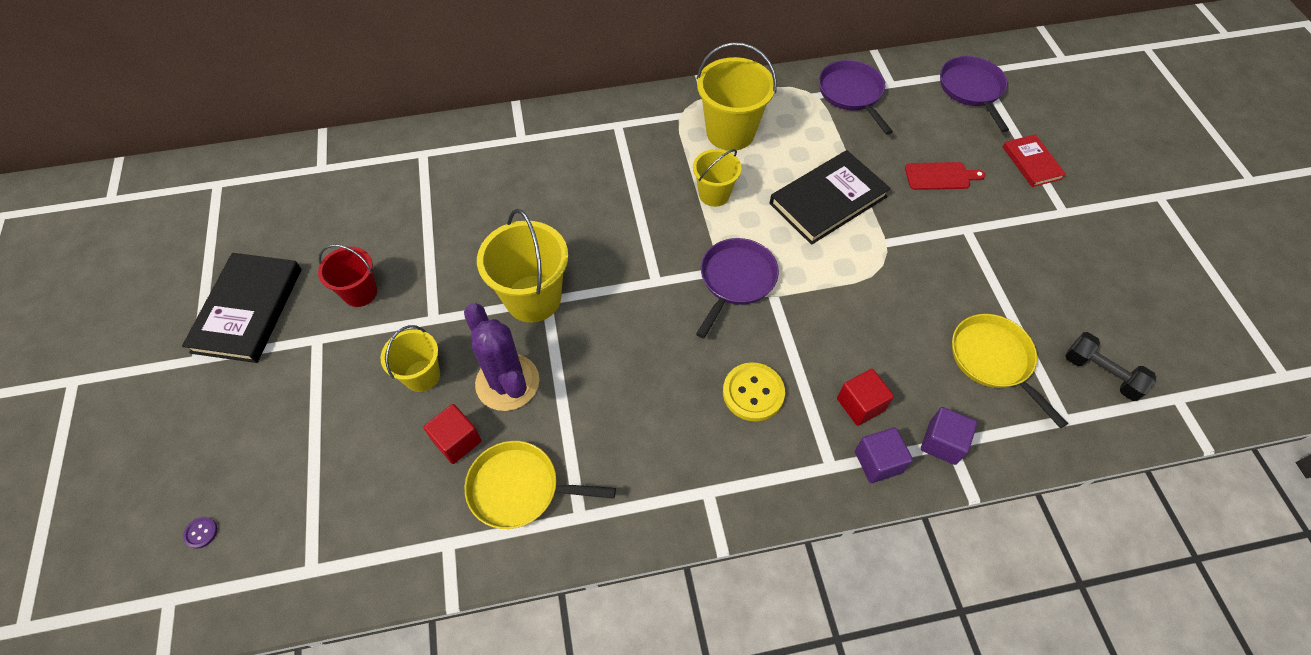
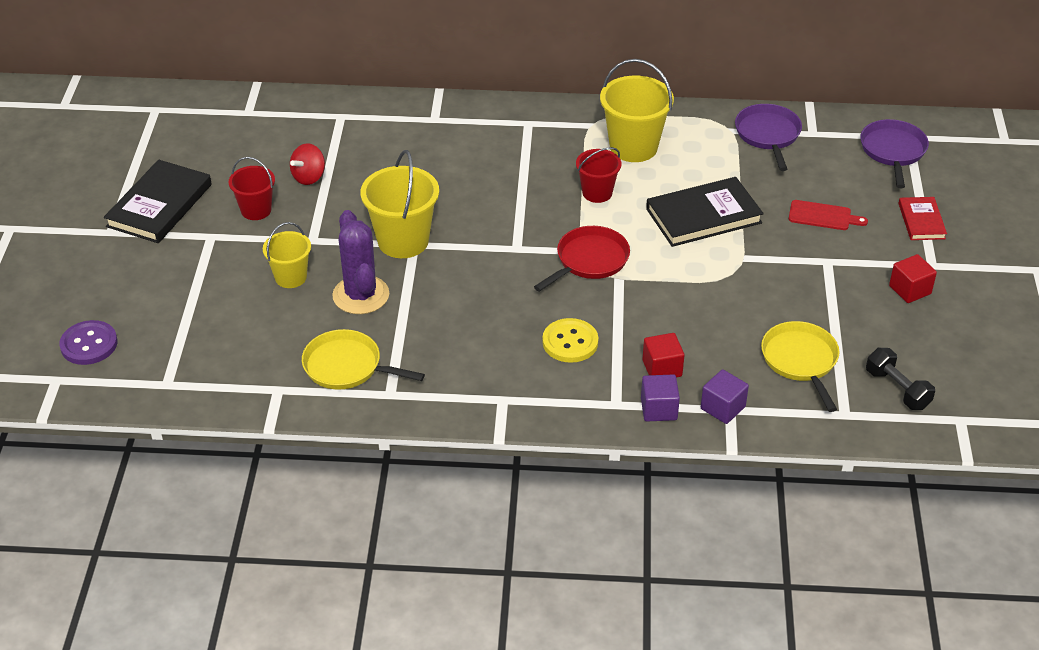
camera: 15 degrees right, 15 degrees down
purple button [183,517,217,549] -> purple button [59,320,117,365], size x2.19
red cube [423,404,482,464] -> red cube moved to [889,254,937,303]
yellow bucket [693,149,742,207] -> red bucket [576,147,621,203]
purple pan [696,238,779,338] -> red pan [534,226,630,292]
none -> red spinning top [290,143,325,185]

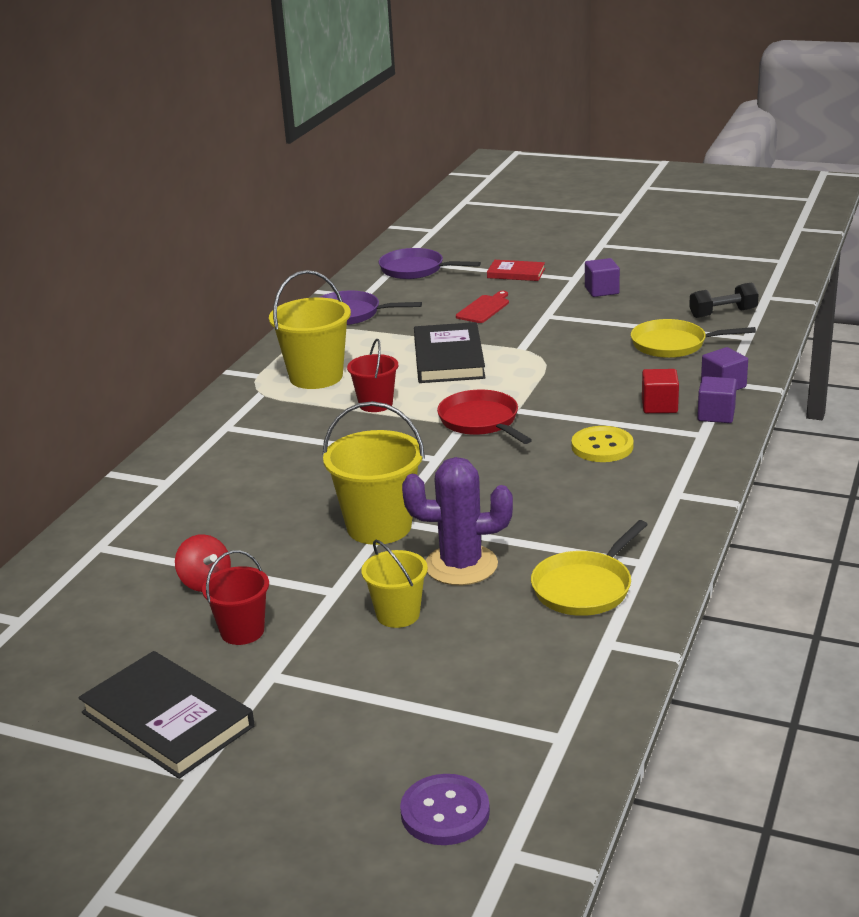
camera: 70 degrees left, 15 degrees down
red cube [889,254,937,303] -> purple cube [585,258,620,297]

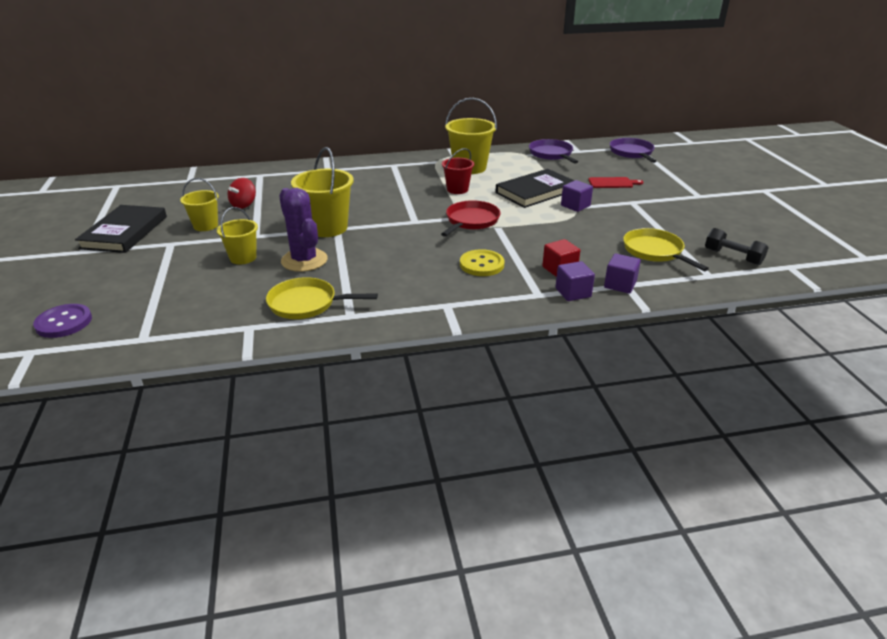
camera: 55 degrees right, 5 degrees up
red bucket [202,550,269,645] -> yellow bucket [180,178,219,231]
red book [487,260,545,281] -> none
purple cube [585,258,620,297] -> purple cube moved to [561,180,593,212]

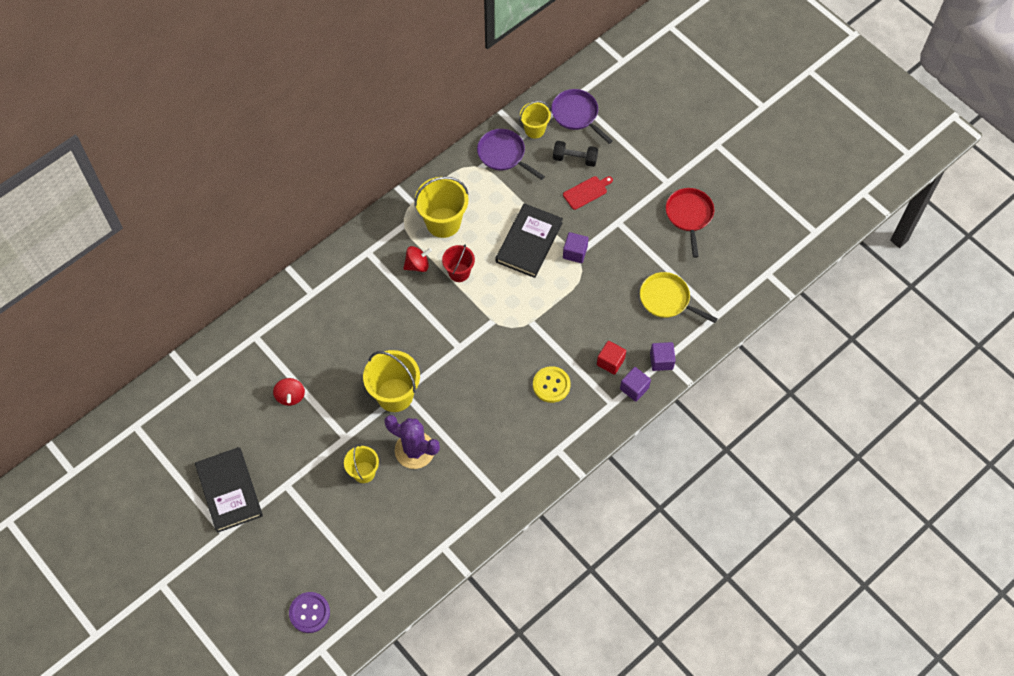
camera: 30 degrees left, 30 degrees up
yellow bucket [180,178,219,231] -> yellow bucket moved to [520,101,551,138]
yellow pan [266,277,378,319] -> none
red pan [441,200,501,237] -> red pan moved to [666,188,714,258]
black dumbbell [705,228,769,265] -> black dumbbell moved to [553,141,598,167]
none -> red spinning top [403,246,432,272]

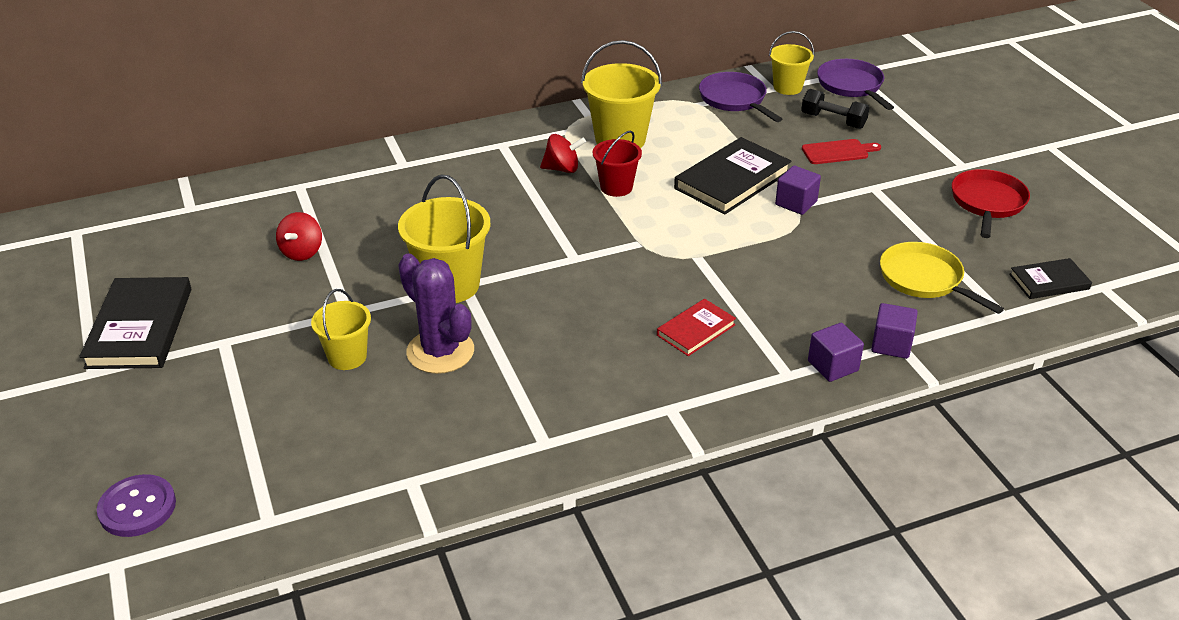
camera: 20 degrees right, 25 degrees down
yellow button [533,366,570,403] -> red book [657,299,736,356]
red cube [597,341,626,375] -> none
none -> black book [1009,258,1092,299]

